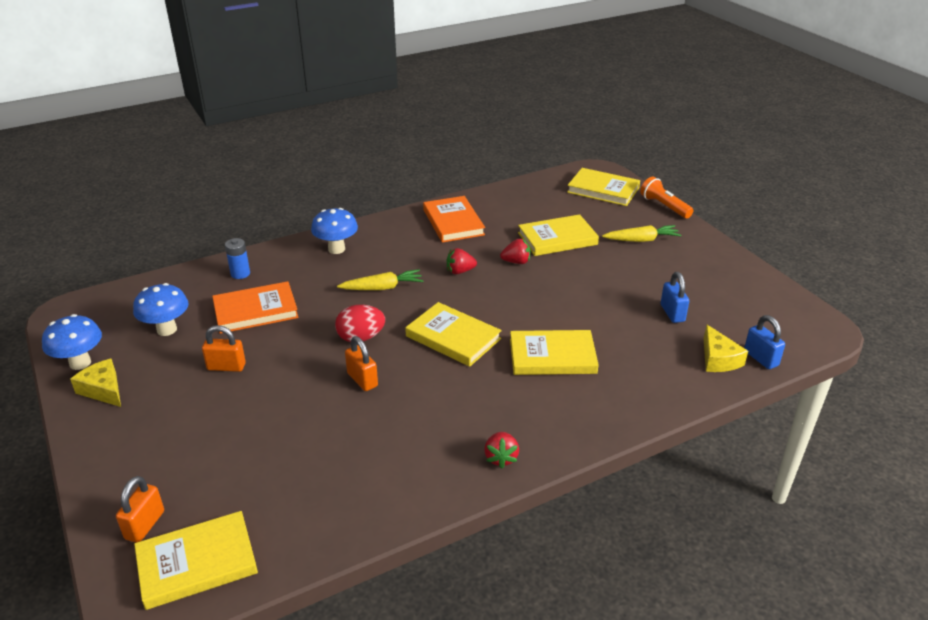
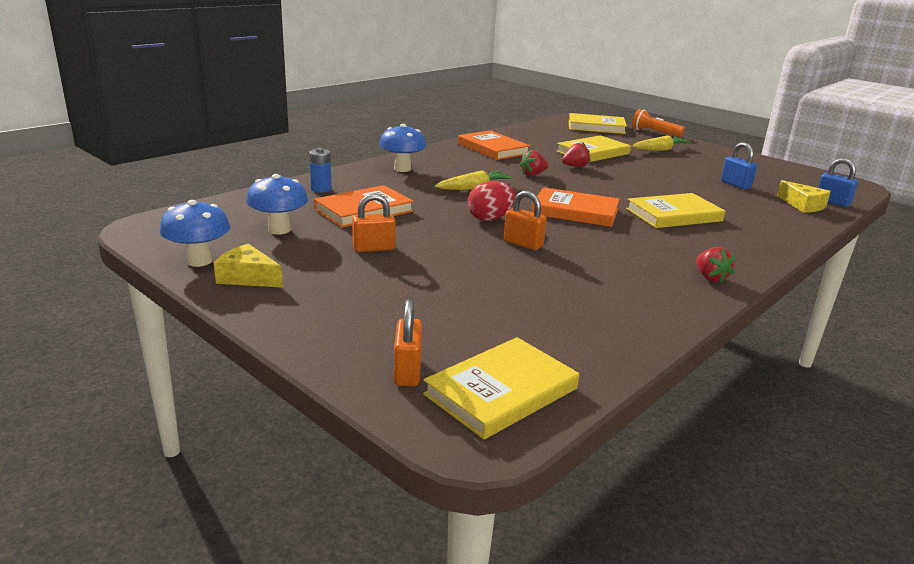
camera: 20 degrees left, 10 degrees down
yellow book [405,302,502,367] -> orange book [531,187,620,227]

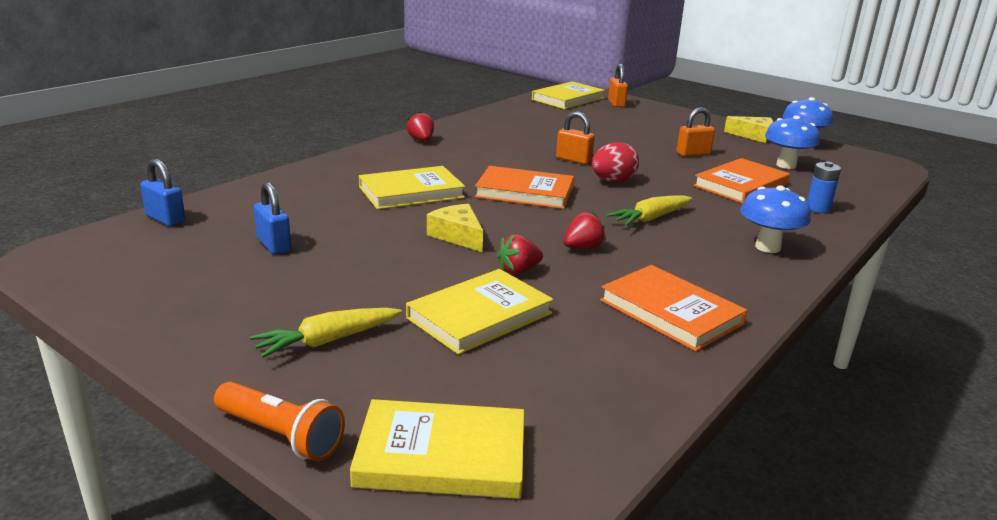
camera: 175 degrees right, 0 degrees up
yellow cheese [777,180,831,213] -> yellow cheese moved to [427,204,483,252]

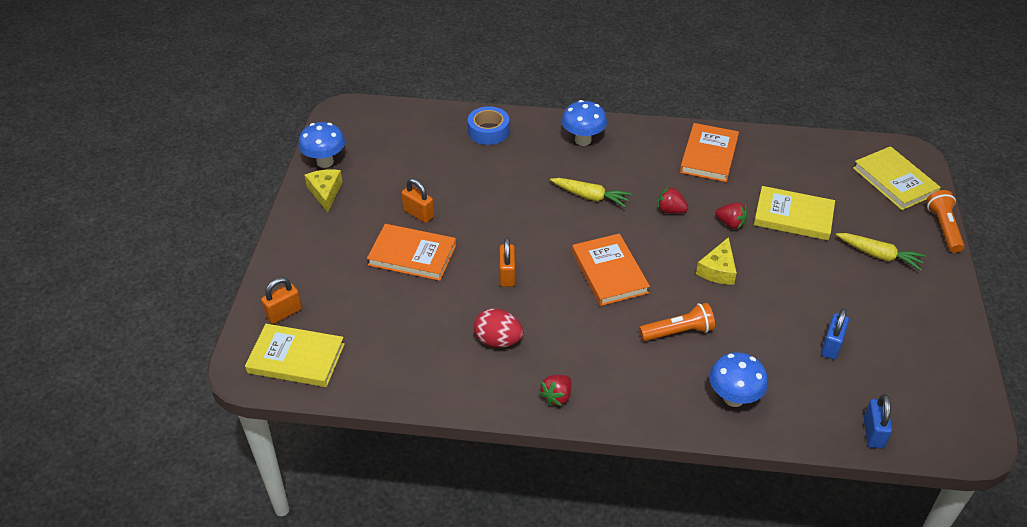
camera: 120 degrees left, 20 degrees up
yellow book [359,166,465,209] -> orange flashlight [639,303,715,341]
red egg [592,142,639,182] -> red egg moved to [474,309,523,348]
orange book [693,158,790,203] -> orange book moved to [367,224,456,281]
blue mushroom [765,115,820,169] -> blue mushroom moved to [709,352,768,407]
blue battery [807,162,841,213] -> blue tape [468,106,509,145]

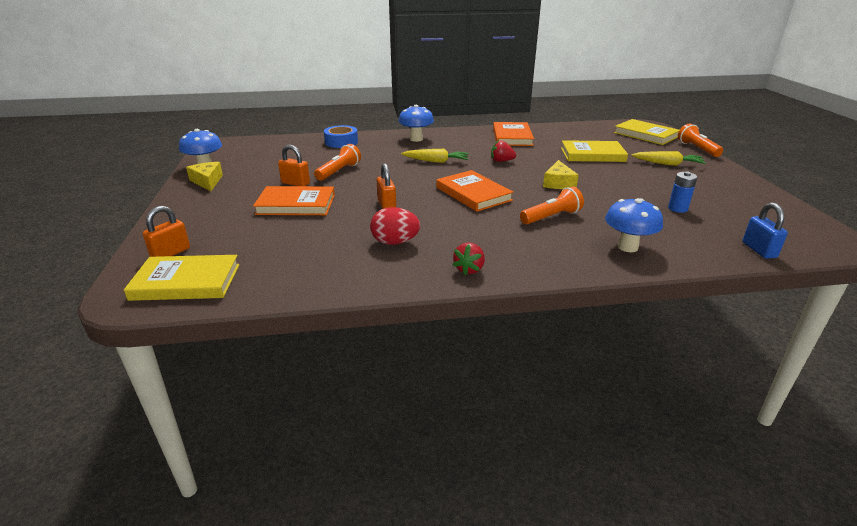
camera: 15 degrees left, 15 degrees down
red strawberry [716,202,747,229] -> none
blue padlock [821,308,849,360] -> blue battery [668,171,698,213]
none -> orange flashlight [314,144,361,181]

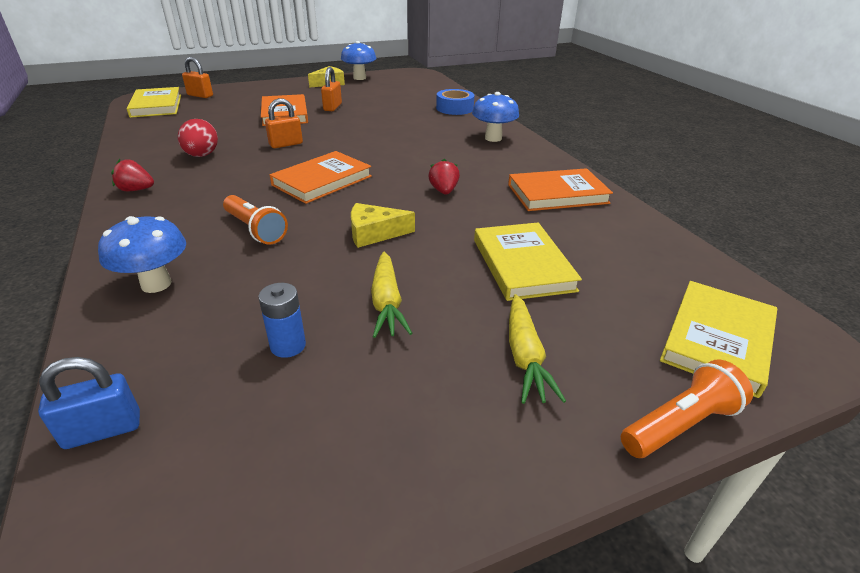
camera: 75 degrees right, 5 degrees up
orange flashlight [314,144,361,181] -> none
yellow carrot [401,149,469,163] -> yellow carrot moved to [371,252,412,338]

